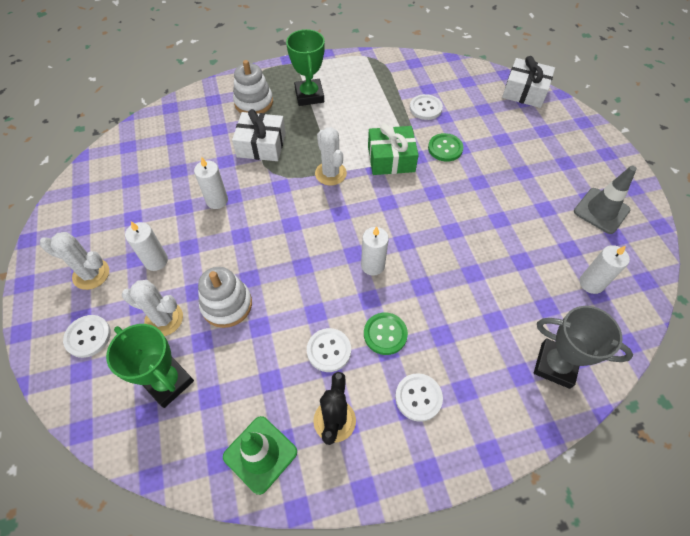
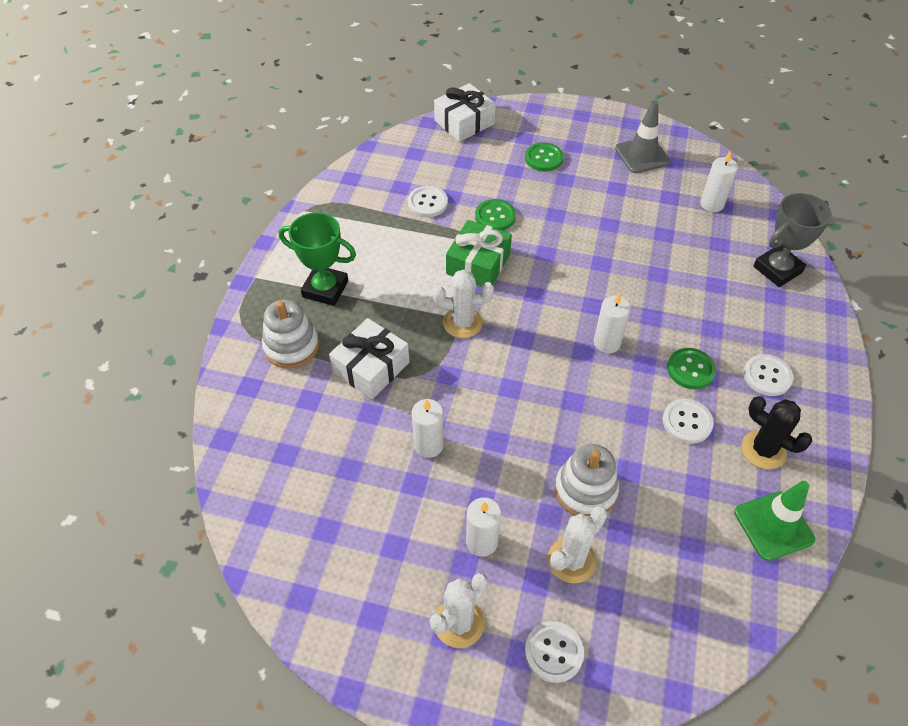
camera: 60 degrees left, 5 degrees down
green trophy [106,324,194,408] -> none
none -> green button [525,142,564,171]

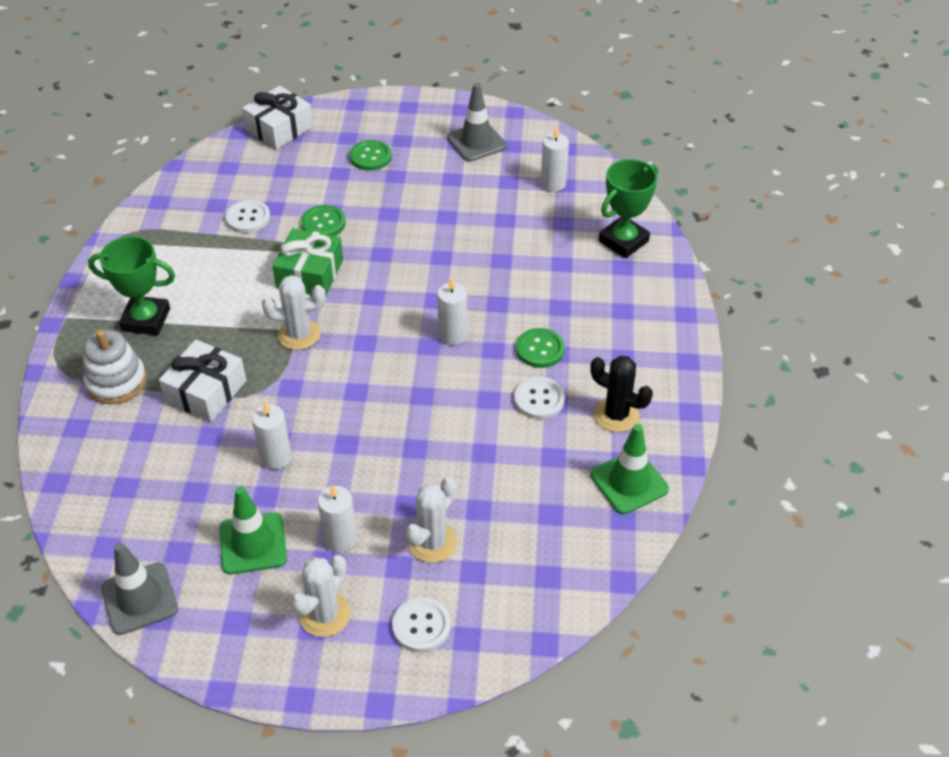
camera: 10 degrees left, 5 degrees down
white stacking toy [555,444,619,517] -> none
white button [743,354,793,396] -> none
grey trophy [753,193,832,287] -> green trophy [599,159,658,258]
none -> grey traffic cone [101,542,178,635]
none -> green traffic cone [219,486,287,575]

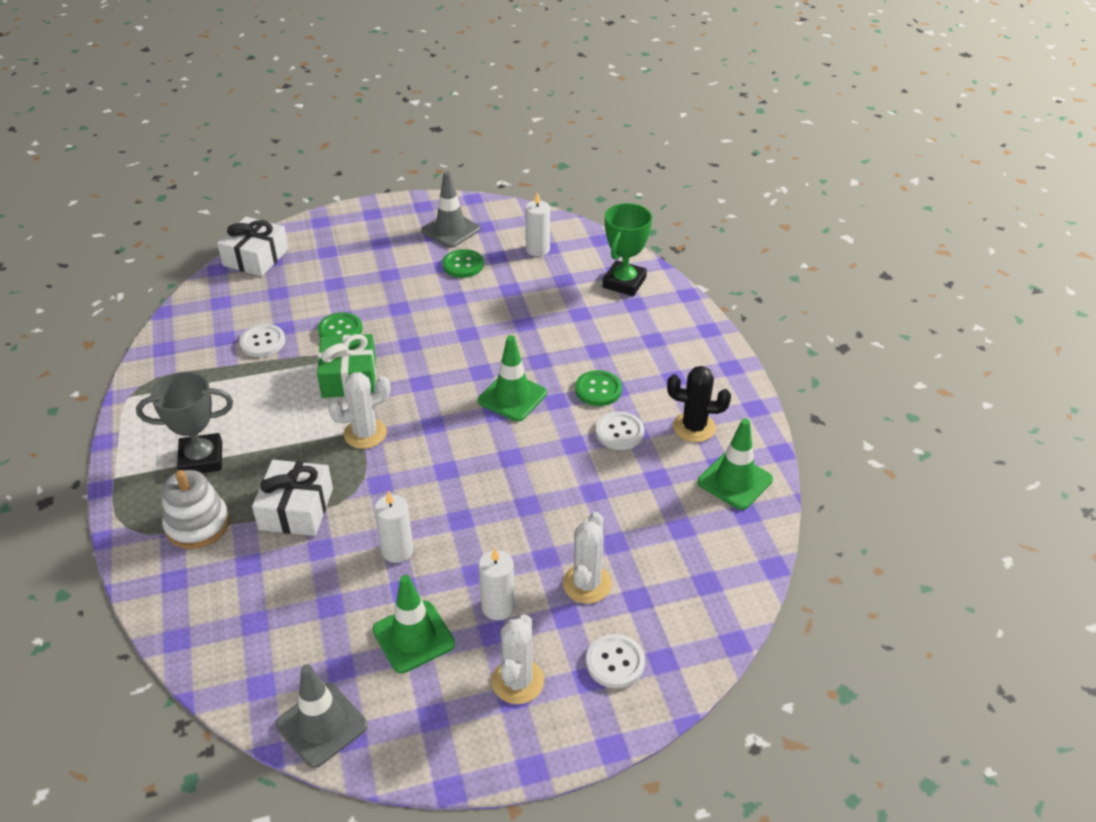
camera: 20 degrees left, 5 degrees down
green trophy [88,236,175,335] -> grey trophy [136,372,233,473]
green button [350,140,392,171] -> green button moved to [442,249,484,278]
white candle [437,278,467,345] -> green traffic cone [478,335,547,422]

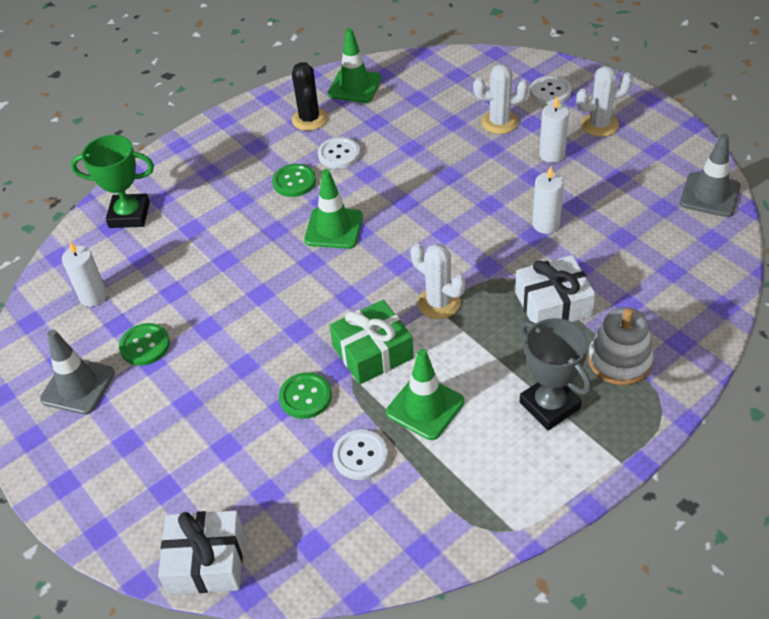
camera: 110 degrees left, 5 degrees up
green traffic cone [372,575,455,674] -> green traffic cone moved to [386,349,464,440]

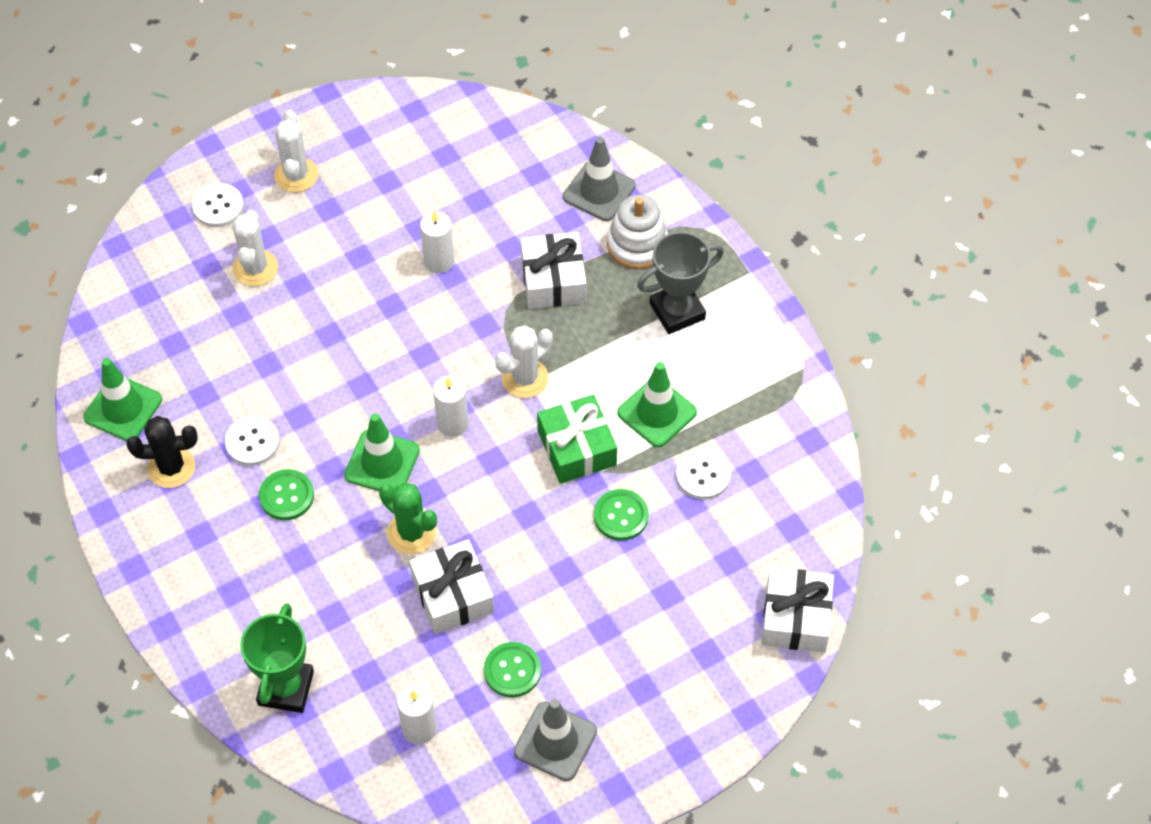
camera: 85 degrees left, 10 degrees up
white candle [539,97,569,163] -> white candle moved to [433,375,469,437]
grey traffic cone [680,134,741,217] -> grey traffic cone moved to [563,137,636,221]
none -> green cactus [379,482,437,554]
none -> white gift [410,540,494,634]

